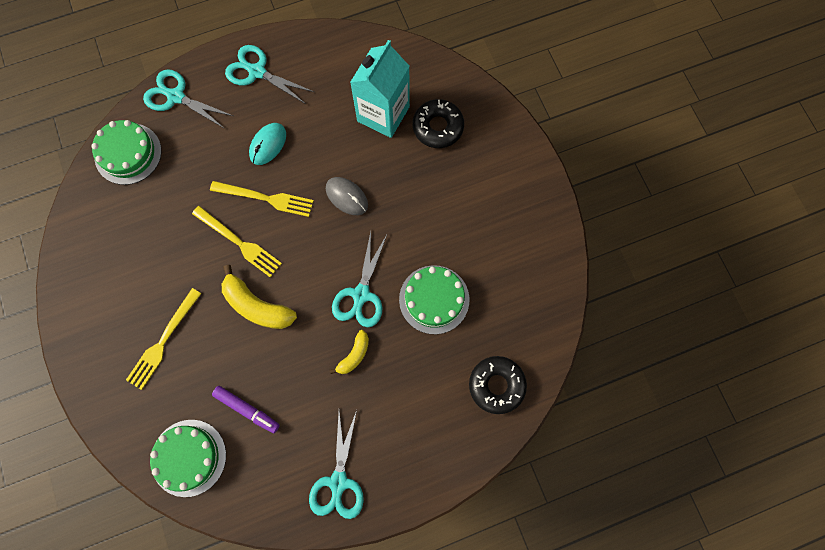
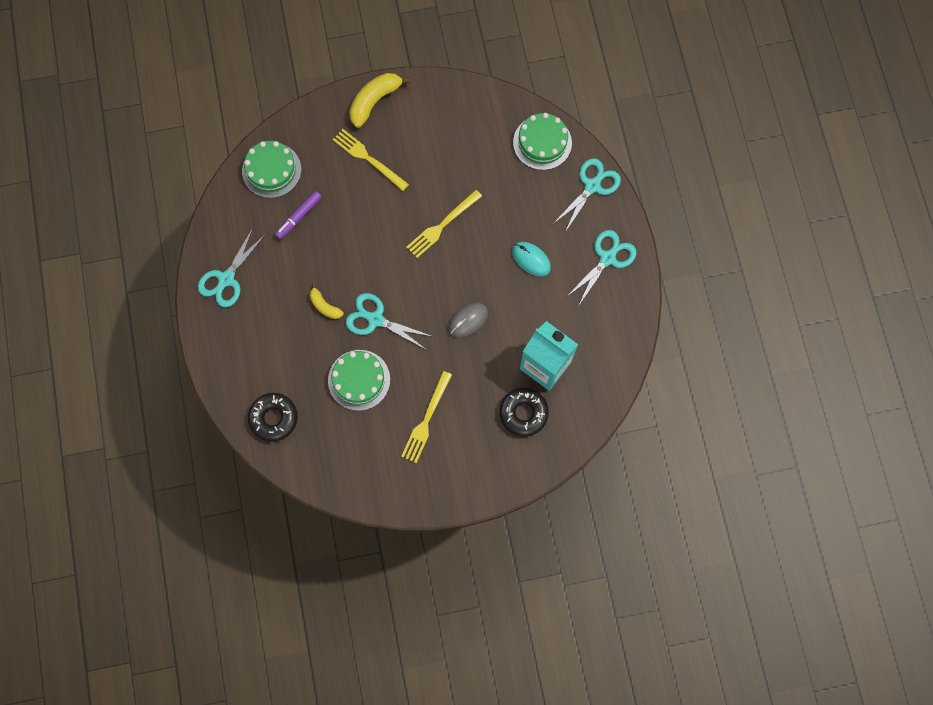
camera: 100 degrees right, 0 degrees up
yellow fork [210,181,314,217] -> yellow fork moved to [401,371,452,463]
yellow banana [222,265,297,329] -> yellow banana moved to [349,73,411,128]
turquoise scissors [309,410,364,519] -> turquoise scissors turned 75 degrees counterclockwise [198,228,265,307]

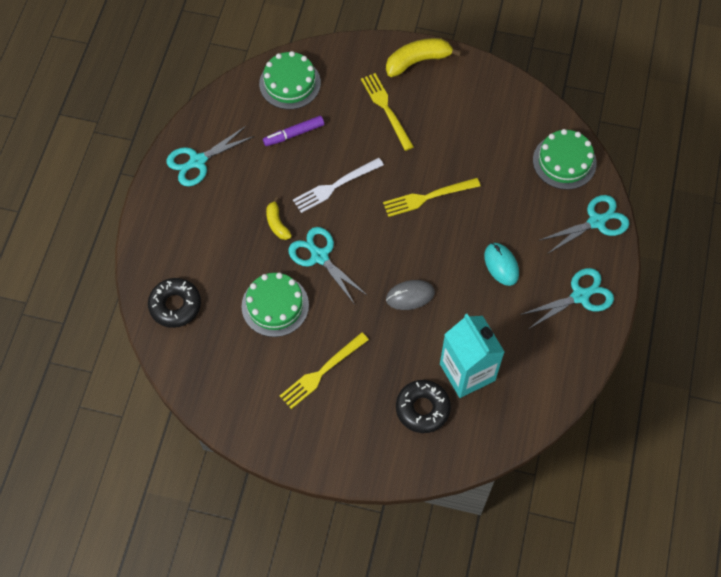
camera: 25 degrees right, 10 degrees down
none -> white fork [293,158,384,213]

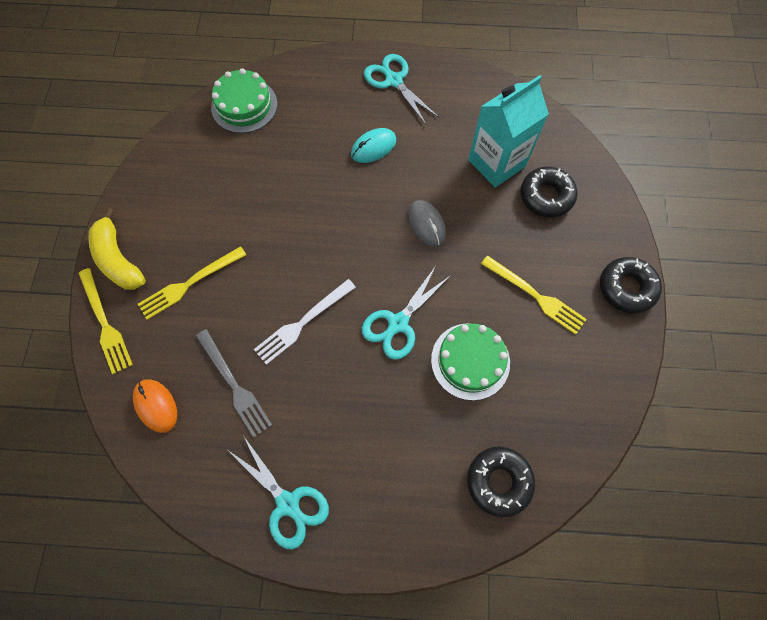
camera: 100 degrees left, 5 degrees up
green cake [259,51,321,109] -> orange mouse [133,379,177,433]
purple marker [263,116,324,146] -> grey fork [196,329,272,438]
yellow banana [266,197,292,240] -> none
white fork [293,158,384,213] -> white fork turned 90 degrees clockwise [254,279,356,365]
yellow fork [383,178,480,217] -> yellow fork moved to [78,268,133,374]
turquoise scissors [540,195,629,254] -> none
none -> black donut [600,257,662,314]

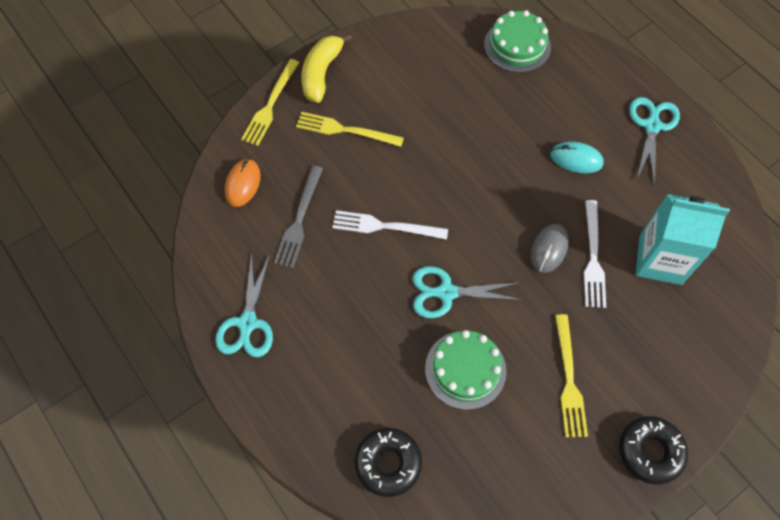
camera: 50 degrees right, 5 degrees down
black donut [520,167,578,217] -> none
none -> white fork [584,200,606,308]

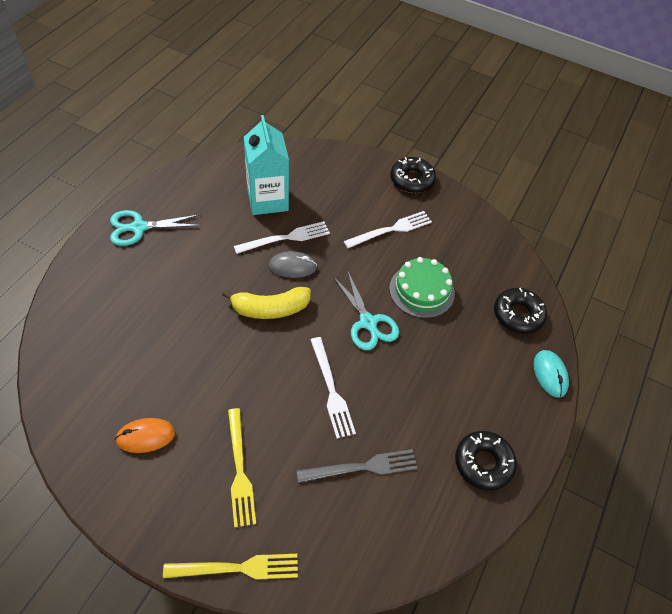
camera: 120 degrees left, 10 degrees down
turquoise scissors [215,253,273,357] -> black donut [455,431,517,491]
orange mouse [225,159,261,207] -> orange mouse moved to [115,418,175,453]
yellow banana [301,33,352,103] -> yellow banana moved to [222,287,311,319]
green cake [484,10,551,73] -> none
turquoise mouse [550,141,604,173] -> turquoise mouse moved to [534,350,569,398]
yellow fork [555,314,588,437] -> white fork [344,211,432,248]

